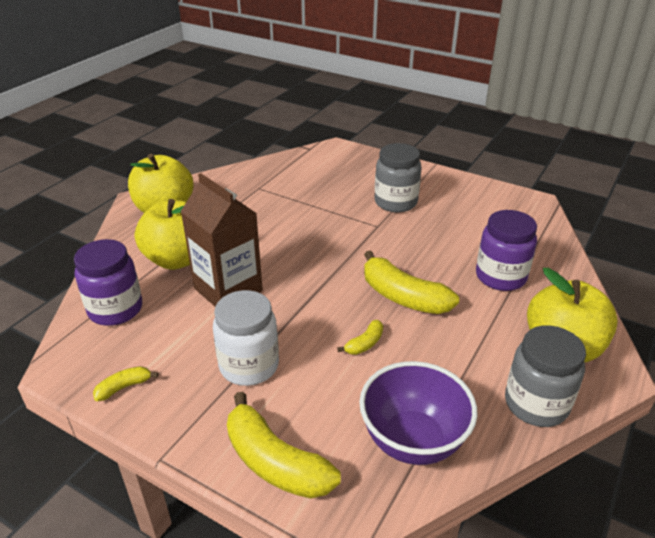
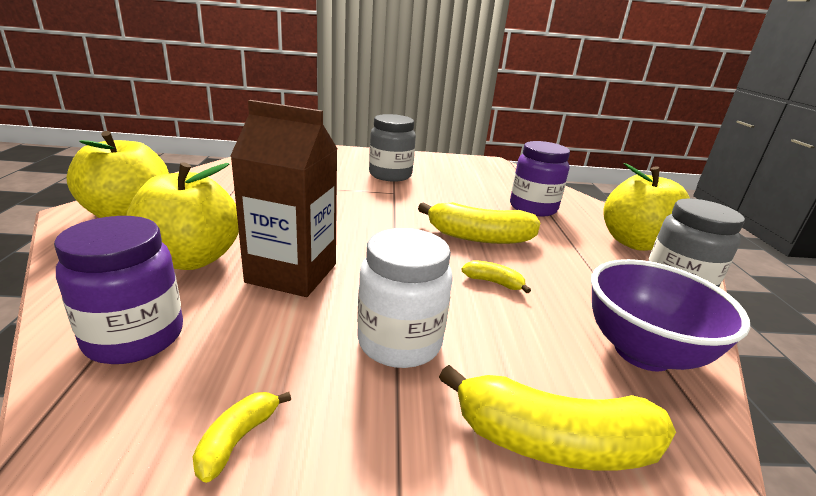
camera: 35 degrees left, 10 degrees down
yellow banana [337,320,383,355] -> yellow banana turned 75 degrees counterclockwise [461,260,531,293]

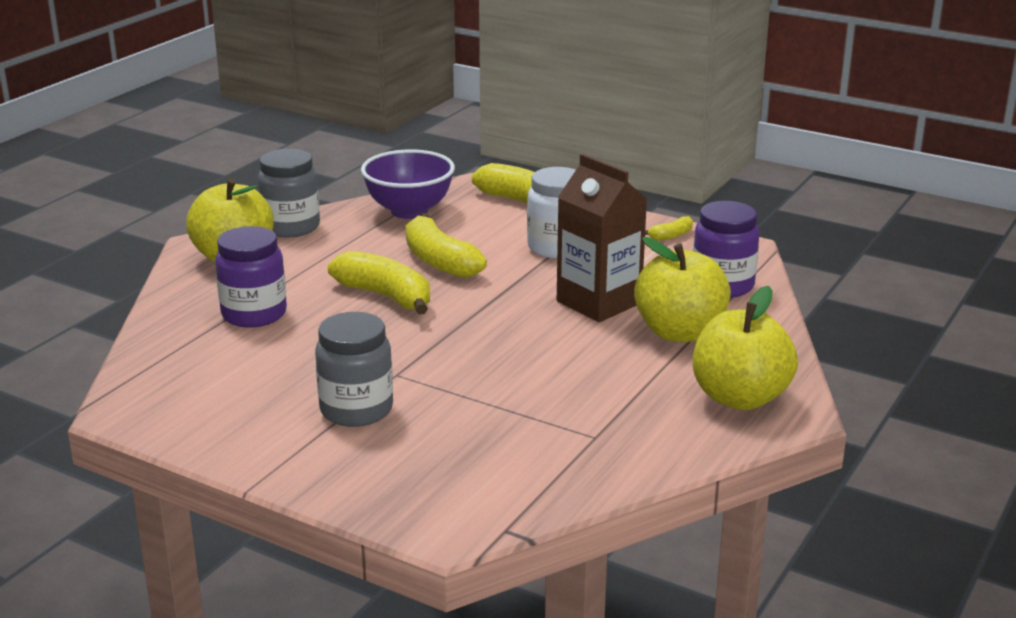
camera: 145 degrees left, 0 degrees up
yellow banana [461,260,531,293] -> yellow banana [405,213,487,278], size x2.10

